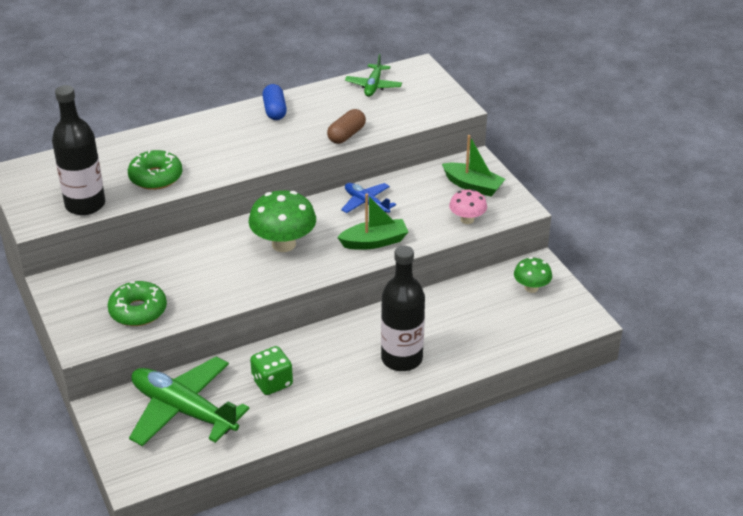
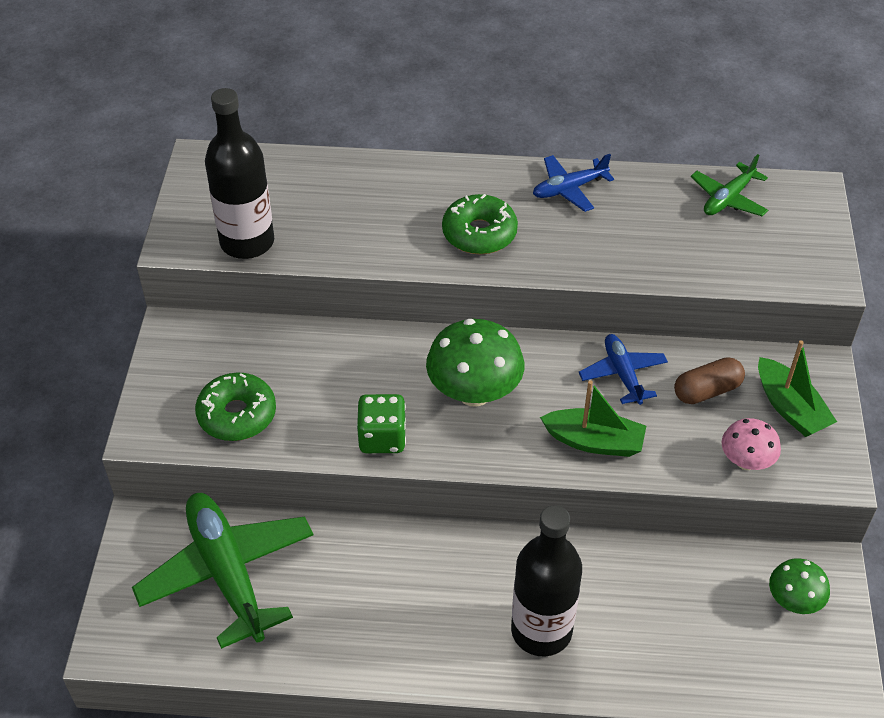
camera: 30 degrees right, 10 degrees up
green donut [128,150,183,190] -> green donut moved to [442,194,518,254]
green dice [250,346,293,395] -> green dice moved to [357,394,406,453]
blue capsule [262,84,287,120] -> blue plane [533,154,614,212]
brown capsule [327,109,366,144] -> brown capsule moved to [674,357,745,404]

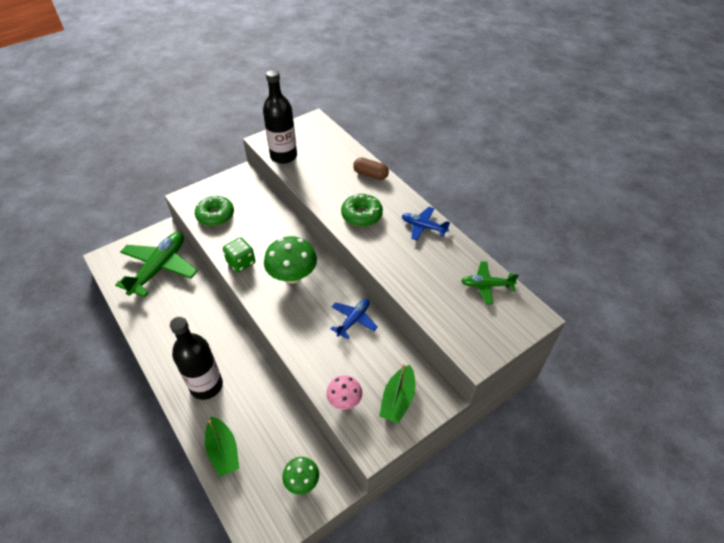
camera: 50 degrees right, 0 degrees up
green boat [540,380,646,457] -> green boat moved to [205,416,239,477]
brown capsule [674,357,745,404] -> brown capsule moved to [353,158,389,180]

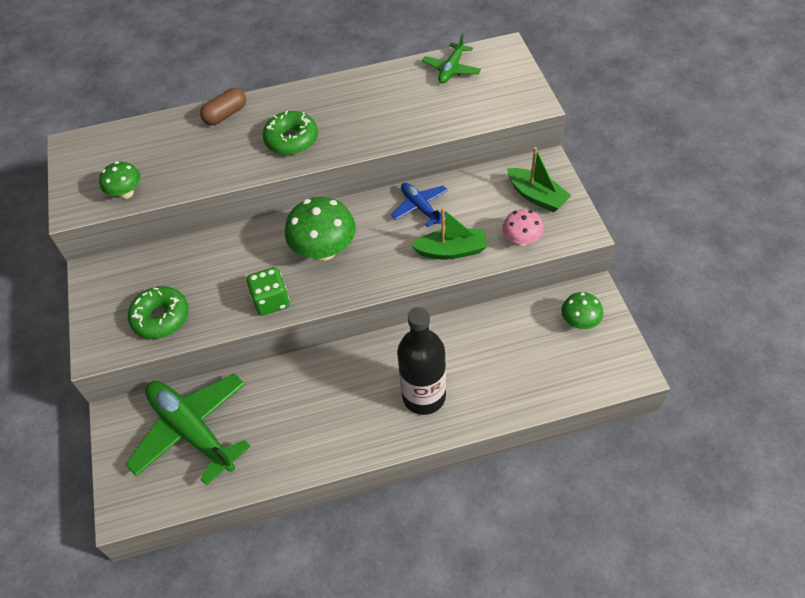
camera: 65 degrees left, 5 degrees up
green boat [205,416,239,477] -> green boat moved to [411,208,487,260]
black bottle [263,70,297,164] -> green mushroom [99,161,141,199]
blue plane [402,207,450,241] -> none

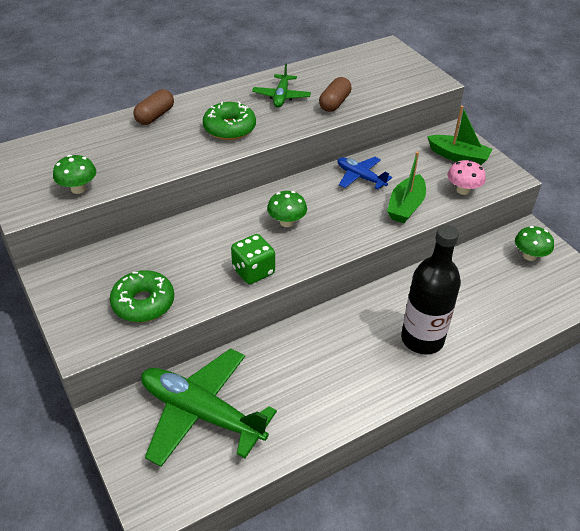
camera: 20 degrees left, 10 degrees down
green mushroom [285,197,356,261] -> green mushroom [267,191,307,227], size x0.58
green boat [411,208,487,260] -> green boat turned 135 degrees clockwise [387,151,426,223]
green plane [422,33,481,83] -> green plane moved to [252,63,311,108]
none -> brown capsule [319,77,352,112]

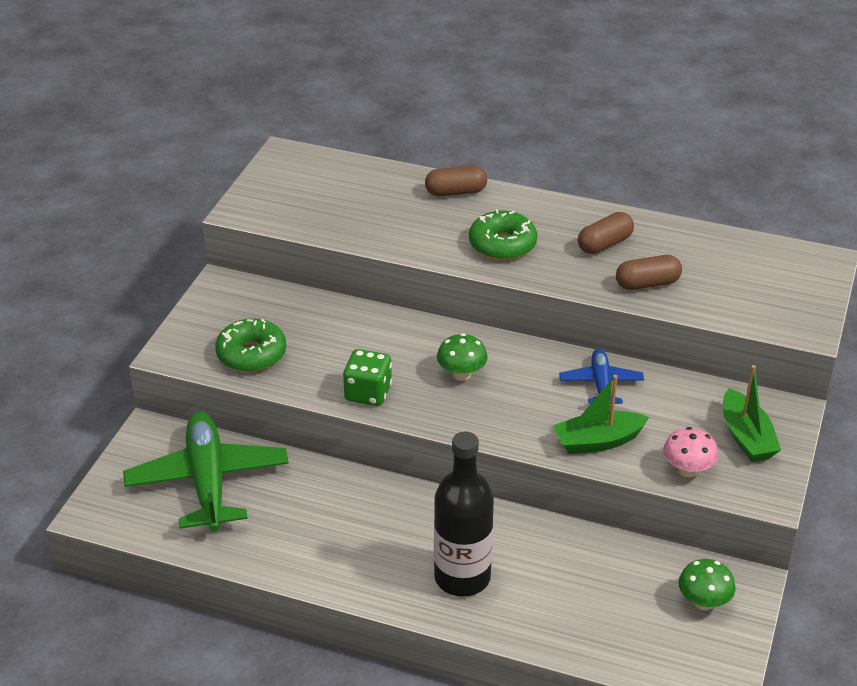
camera: 50 degrees right, 5 degrees down
green mushroom [53,155,96,194] -> none
green plane [252,63,311,108] -> brown capsule [578,212,634,254]

